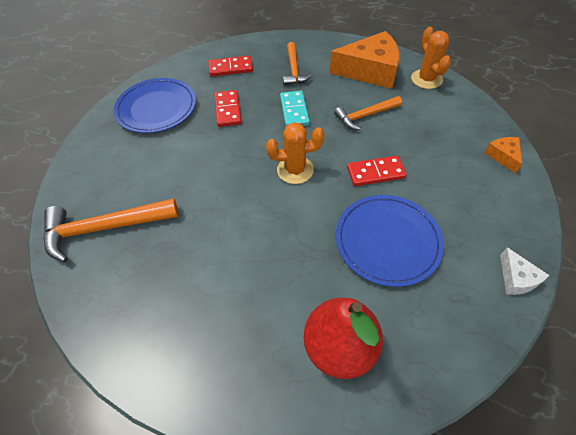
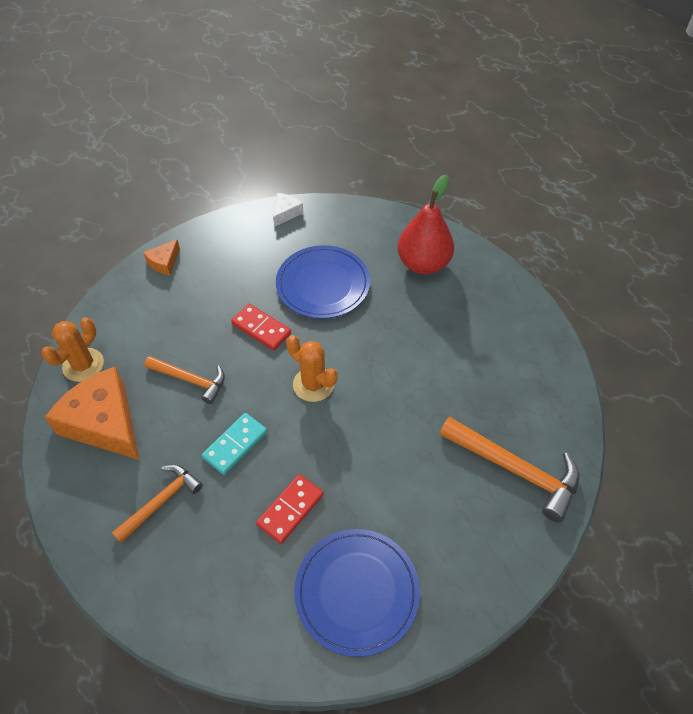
camera: 135 degrees left, 0 degrees up
red domino [208,56,253,77] -> none

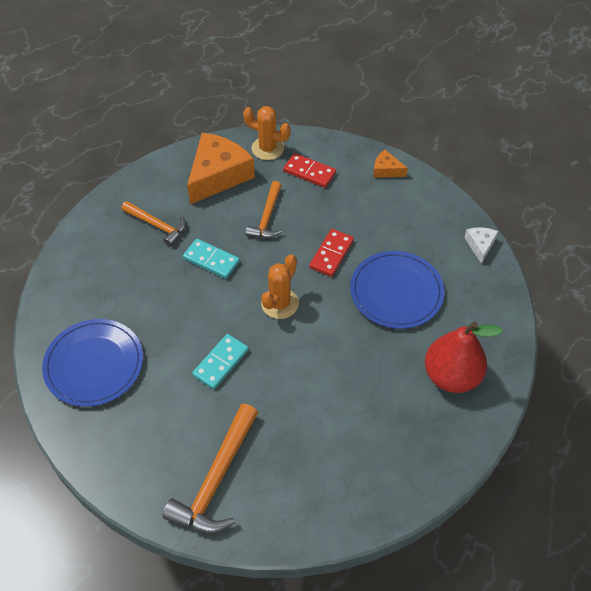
camera: 80 degrees right, 0 degrees up
red domino [256,474,324,544] -> red domino moved to [283,153,336,188]
white cheese [273,193,304,227] -> white cheese turned 105 degrees counterclockwise [464,227,498,264]
none -> turquoise domino [192,334,249,390]

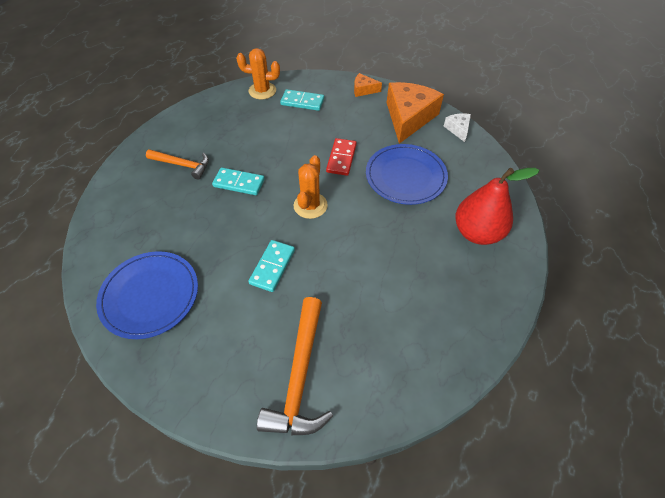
camera: 15 degrees left, 0 degrees up
orange cheese [187,133,255,204] -> orange cheese moved to [387,82,444,144]
orange hammer [246,181,282,238] -> none
red domino [283,153,336,188] -> turquoise domino [280,89,324,111]

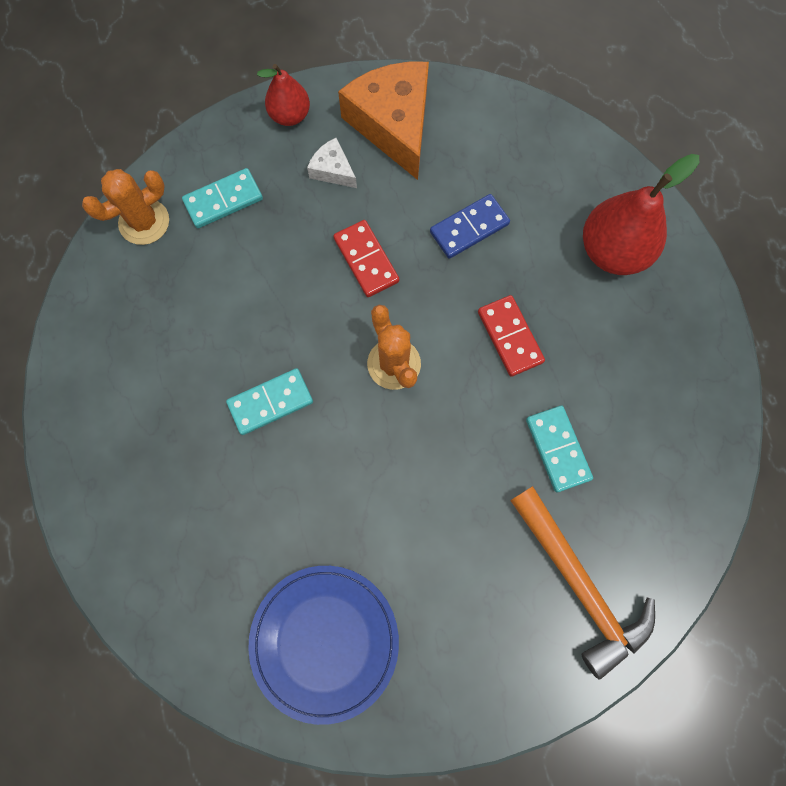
camera: 40 degrees left, 20 degrees up
orange hammer [146,149,209,179] -> none
turquoise domino [248,240,295,292] -> turquoise domino moved to [526,406,593,493]
orange cheese [354,73,382,97] -> red pear [257,64,310,126]
blue plate [366,144,448,205] -> blue domino [430,194,510,259]
white cheese [444,113,471,142] -> white cheese moved to [307,138,357,188]
none -> red domino [478,295,545,377]

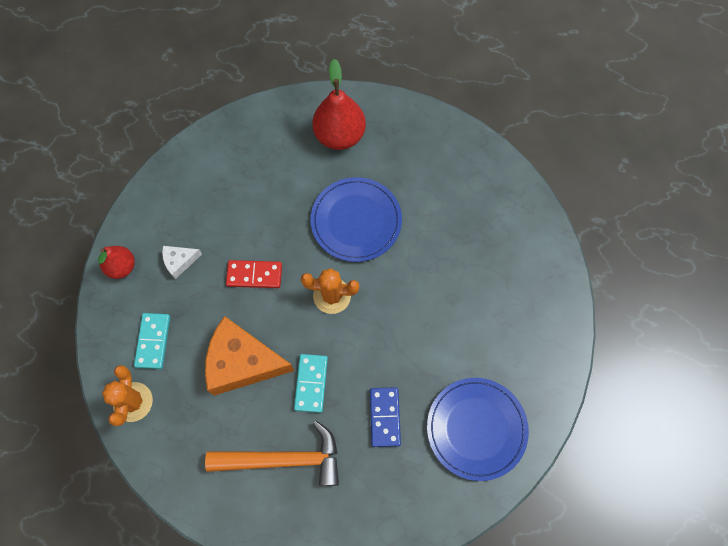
camera: 60 degrees left, 5 degrees down
orange cheese [338,62,429,180] -> orange cheese moved to [205,316,294,395]
blue domino [430,194,510,259] -> blue domino moved to [370,387,401,447]
red domino [478,295,545,377] -> blue plate [310,177,402,262]
orange hammer [510,486,655,680] -> orange hammer moved to [205,421,339,486]
turquoise domino [526,406,593,493] -> none

